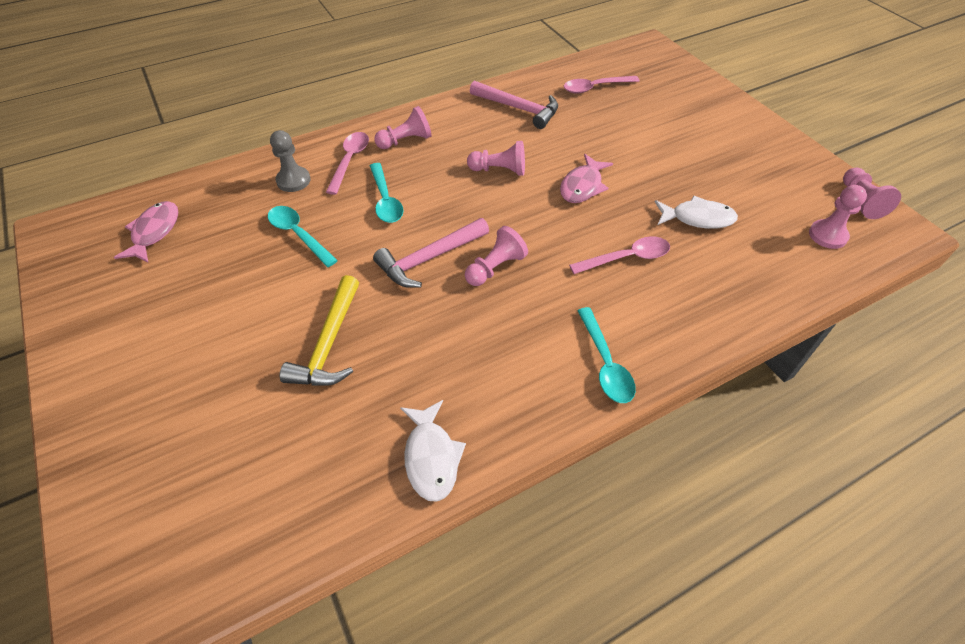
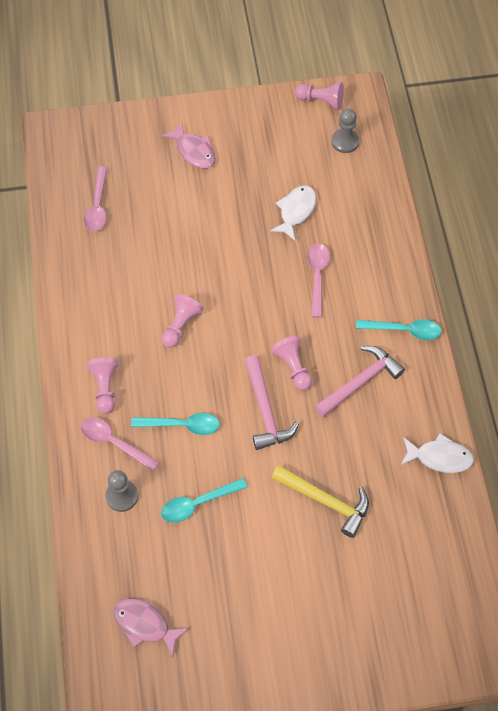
camera: 70 degrees left, 10 degrees up
pink hammer [470,81,558,129] -> pink hammer moved to [314,346,405,417]
pink fish [560,154,613,203] -> pink fish moved to [162,122,216,168]
pink pawn [809,185,867,249] -> grey pawn [331,109,359,153]

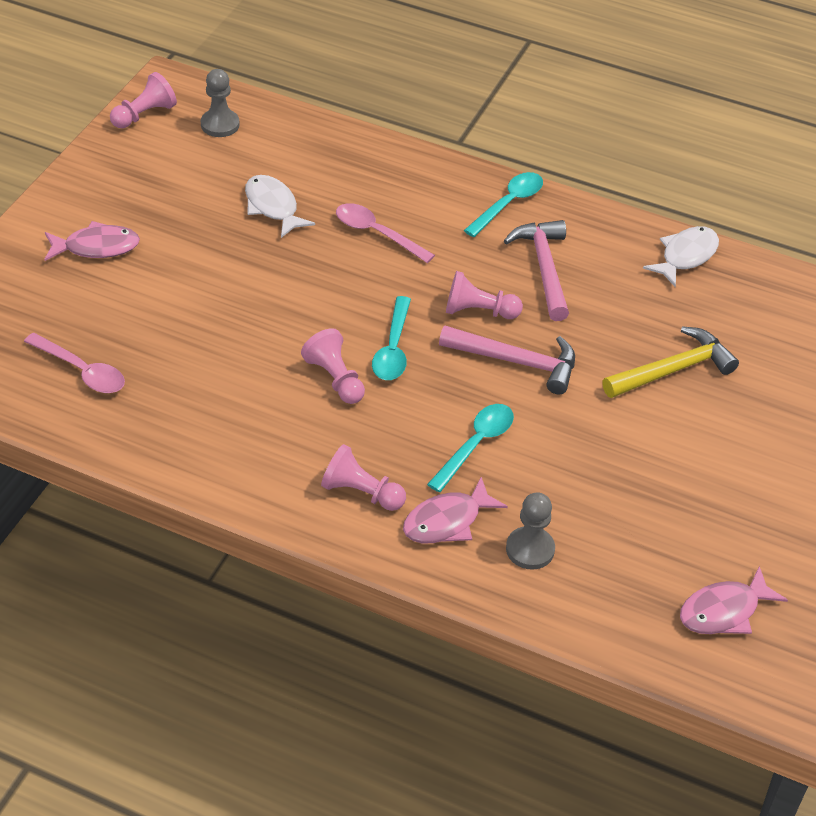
camera: 60 degrees left, 15 degrees down
pink spoon [81,417,159,471] -> pink fish [403,477,508,543]
turquoise spoon [161,478,248,523] -> turquoise spoon moved to [372,296,411,380]

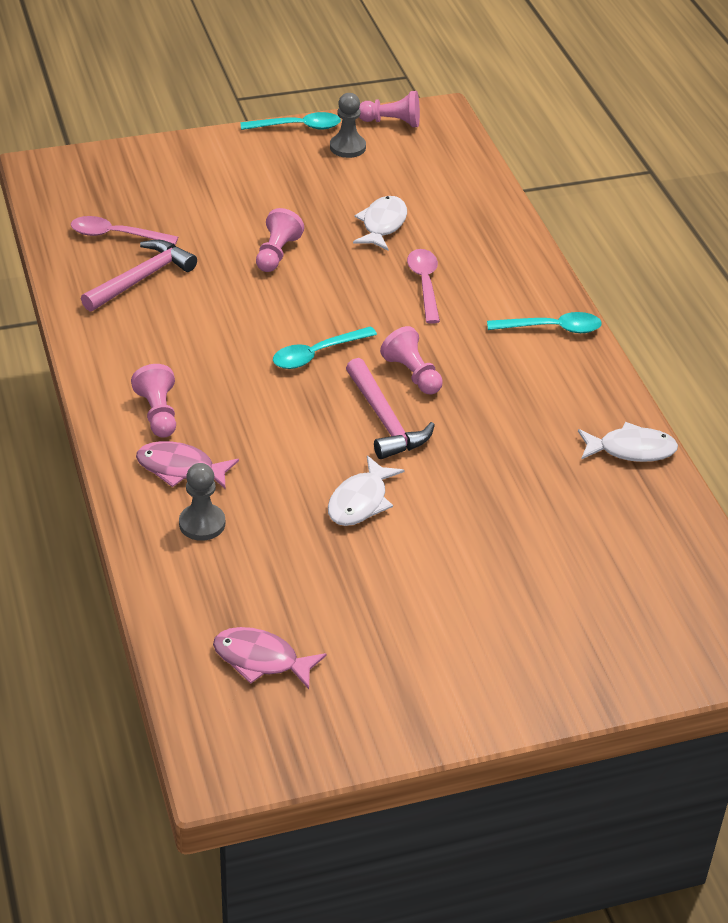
camera: 50 degrees right, 5 degrees down
pink spoon [24,333,125,393] -> pink spoon turned 105 degrees clockwise [71,216,178,245]
pink fish [44,221,140,261] -> none
grey pawn [201,69,240,137] -> grey pawn moved to [330,93,366,158]
pink pawn [301,328,365,404] -> pink pawn moved to [256,208,304,272]
turquoise spoon [427,404,514,492] -> turquoise spoon moved to [241,112,341,130]
pink hammer [504,220,569,321] -> pink hammer moved to [81,240,197,311]
yellow hammer [602,326,739,398] -> none
none -> white fish [328,455,405,526]

